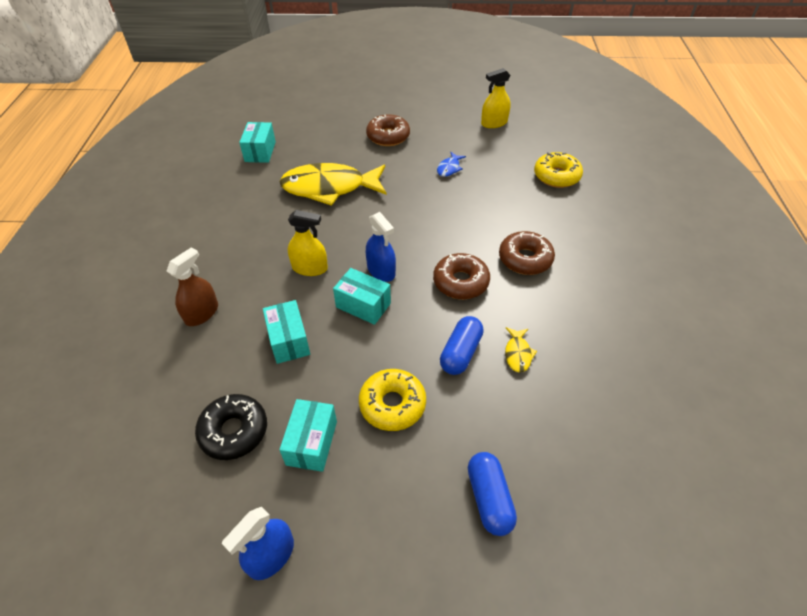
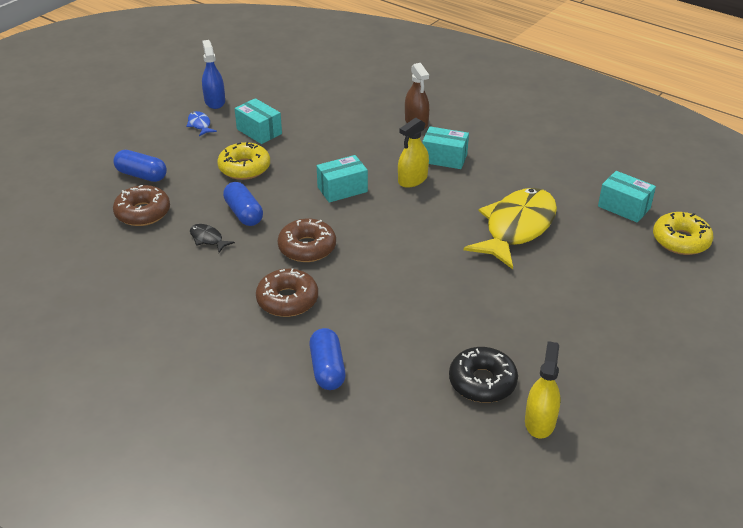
camera: 125 degrees right, 10 degrees down
black donut [195,394,267,460] -> black donut moved to [449,347,518,403]
turquoise box [263,300,310,364] -> turquoise box moved to [422,127,469,169]
brown donut [366,114,410,146] -> brown donut moved to [113,185,170,226]
blue spray bottle [366,212,396,282] -> none
blue fish [437,152,466,177] -> blue fish moved to [186,111,217,136]
yellow fish [505,327,537,373] -> black fish [190,224,235,253]
yellow donut [534,152,583,188] -> yellow donut moved to [653,212,714,255]
none -> blue capsule [309,328,346,390]

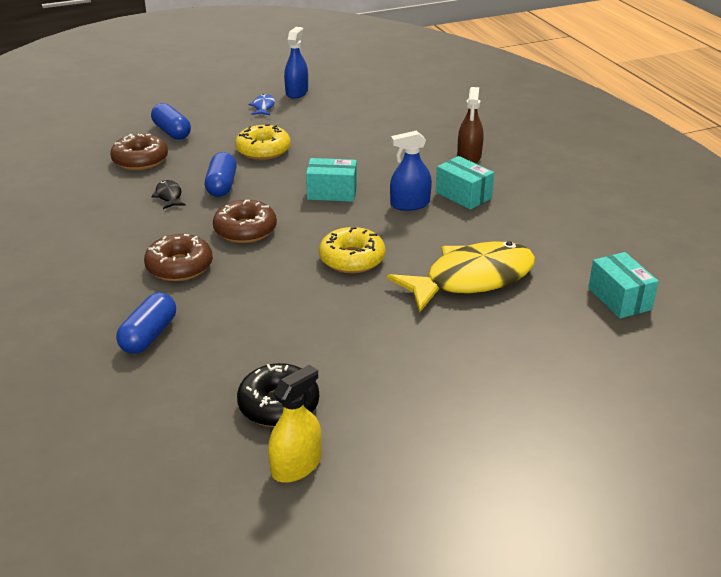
camera: 30 degrees right, 5 degrees down
turquoise box [235,98,282,144] -> none
yellow spray bottle [398,118,429,188] -> blue spray bottle [390,130,432,211]
yellow donut [653,212,714,255] -> yellow donut moved to [319,227,386,274]

